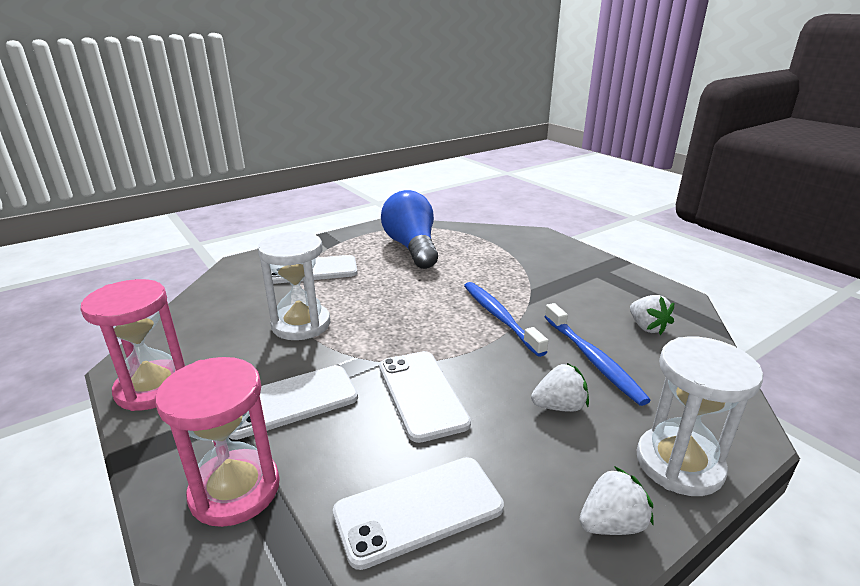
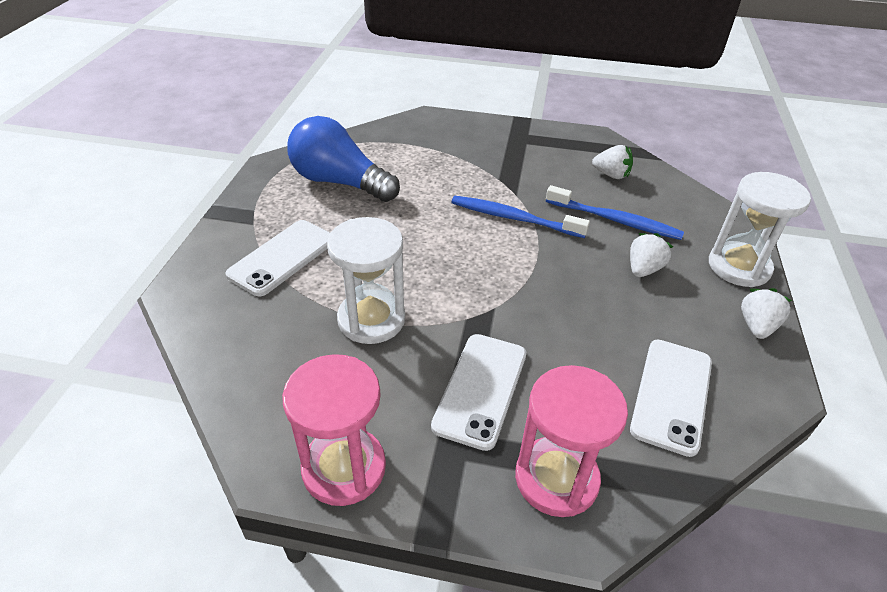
camera: 45 degrees left, 15 degrees up
white phone [379,351,471,443] -> none

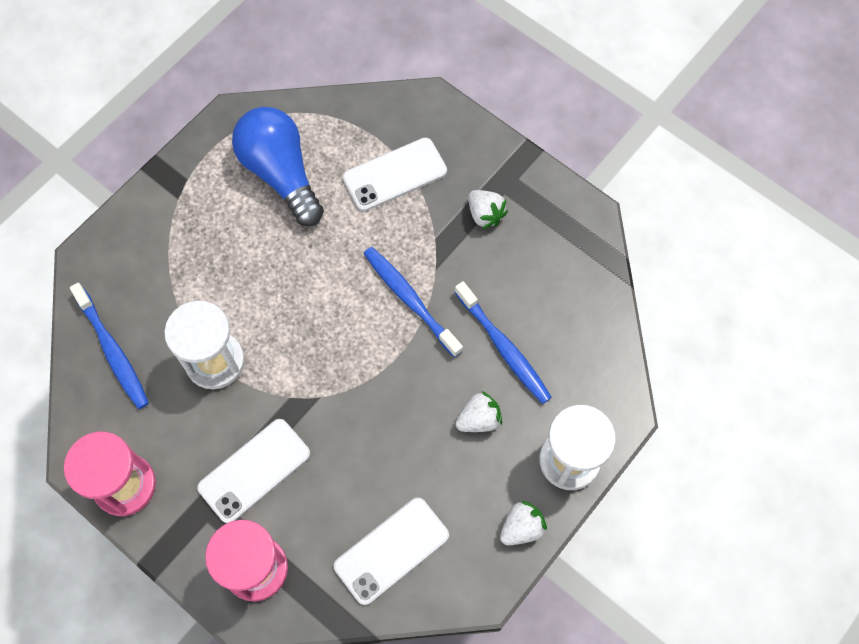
camera: 30 degrees right, 25 degrees up
white phone [225,220,330,296] -> white phone moved to [343,138,447,211]
white strawberry [592,145,633,179] -> white strawberry moved to [468,190,508,229]
none -> blue toothbrush [70,283,149,409]

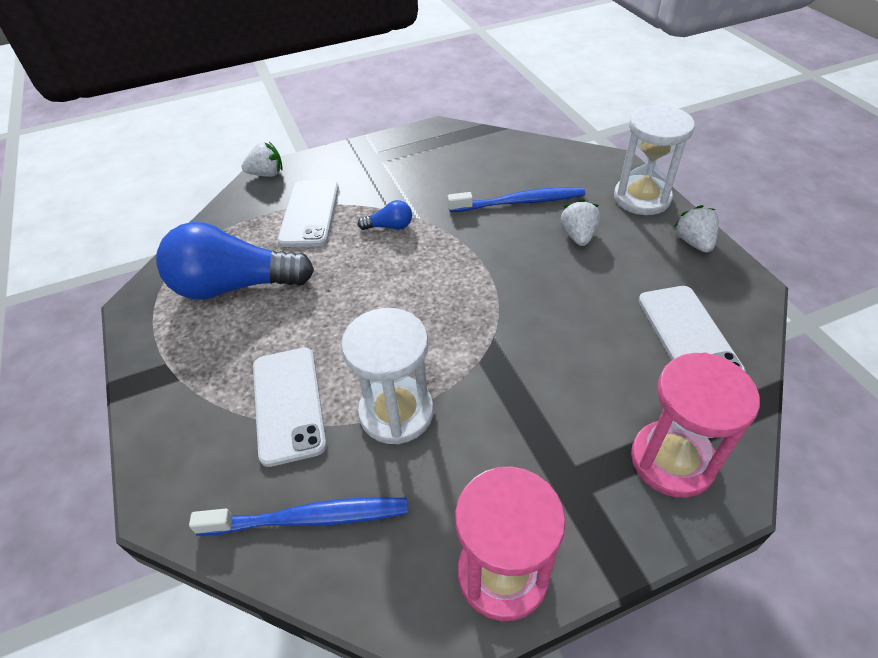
camera: 60 degrees left, 20 degrees down
white phone [197,419,310,523] -> white phone moved to [253,348,327,467]
blue toothbrush [363,247,463,357] -> none
white strawberry [468,190,508,229] -> white strawberry moved to [242,142,283,177]
none -> blue light bulb [358,200,412,230]

